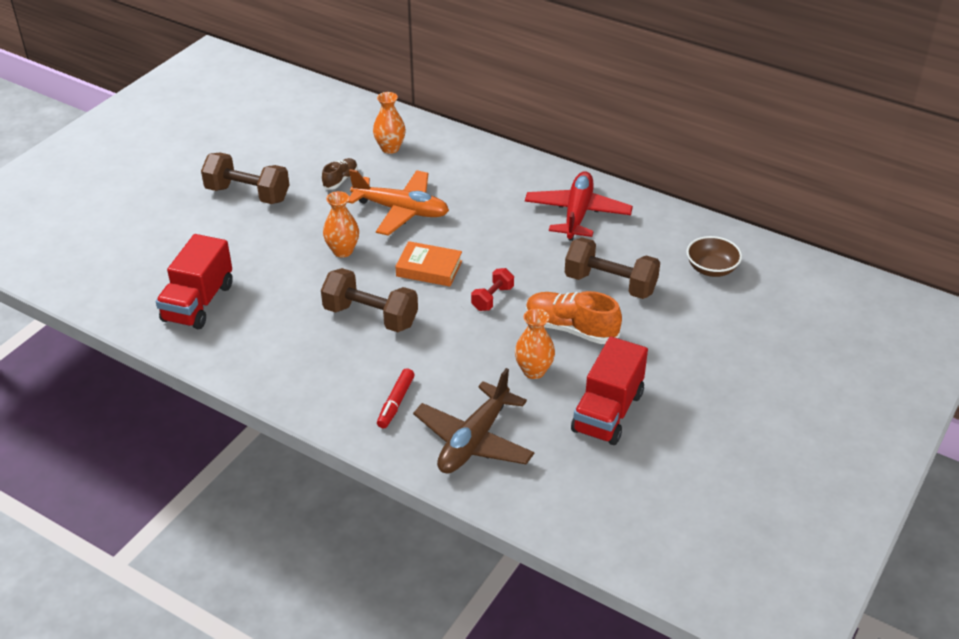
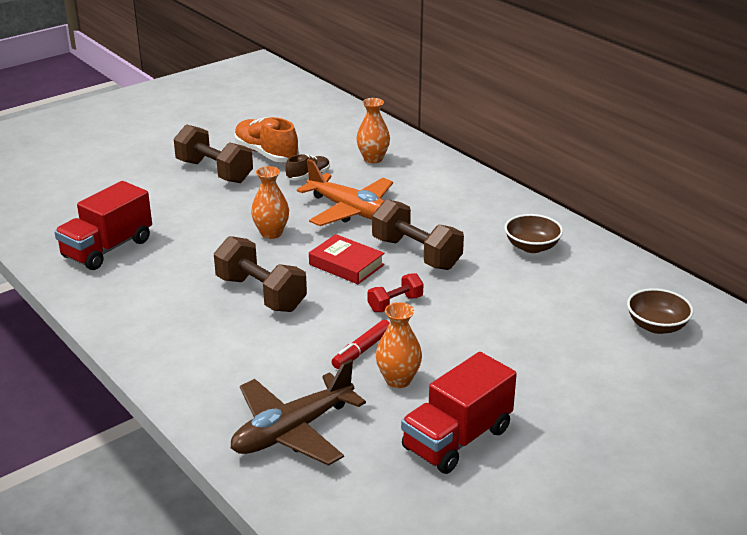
camera: 20 degrees right, 10 degrees down
red marker [377,368,415,428] -> red marker moved to [332,320,390,369]
orange book [395,241,462,287] -> red book [309,234,384,284]
red plane [525,171,633,241] -> brown bowl [504,214,563,253]
orange shoe [526,291,622,344] -> orange shoe moved to [234,117,299,162]
brown dumbbell [565,237,660,299] -> brown dumbbell moved to [372,199,464,270]

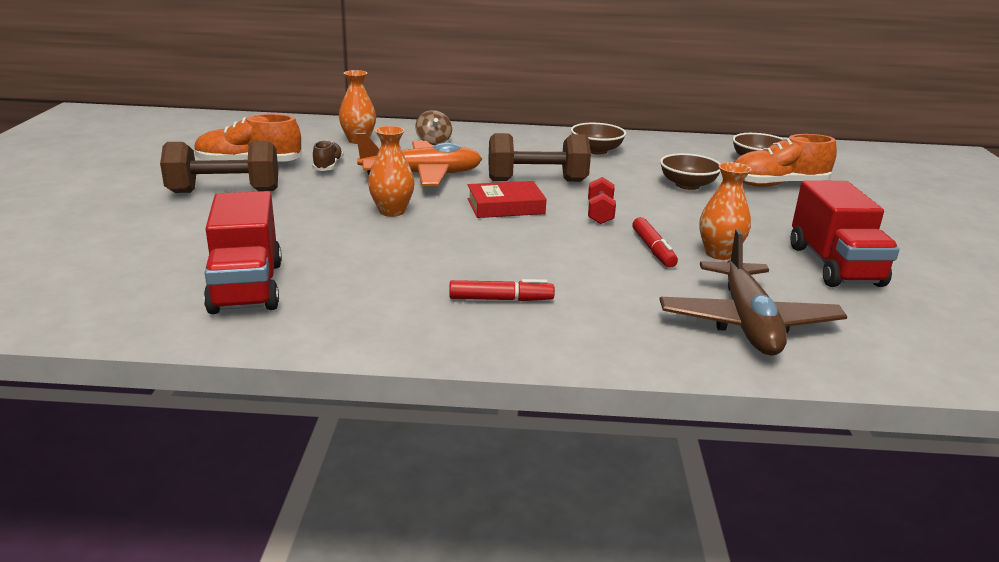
camera: 50 degrees left, 5 degrees down
brown dumbbell [214,236,307,312] -> none
none -> brown spinning top [415,110,452,145]
none -> red marker [449,279,555,301]
none -> brown bowl [660,153,721,190]
none -> orange shoe [734,134,837,187]

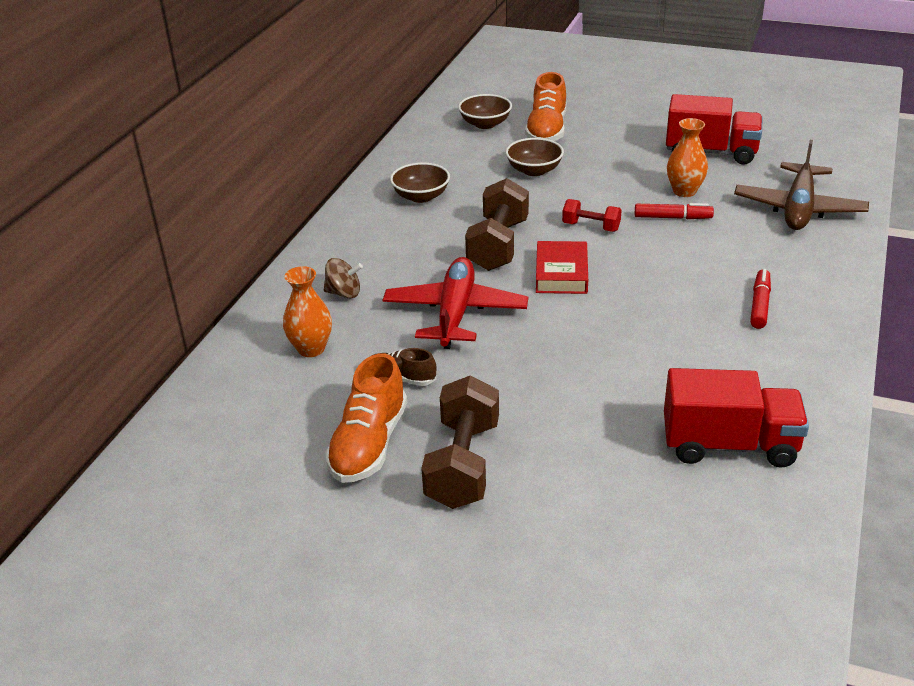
camera: 70 degrees left, 10 degrees up
orange plane [356,133,482,186] -> red plane [383,257,528,349]
orange vase [368,126,415,217] -> none
brown plane [660,229,848,356] -> brown plane turned 90 degrees clockwise [734,140,869,230]

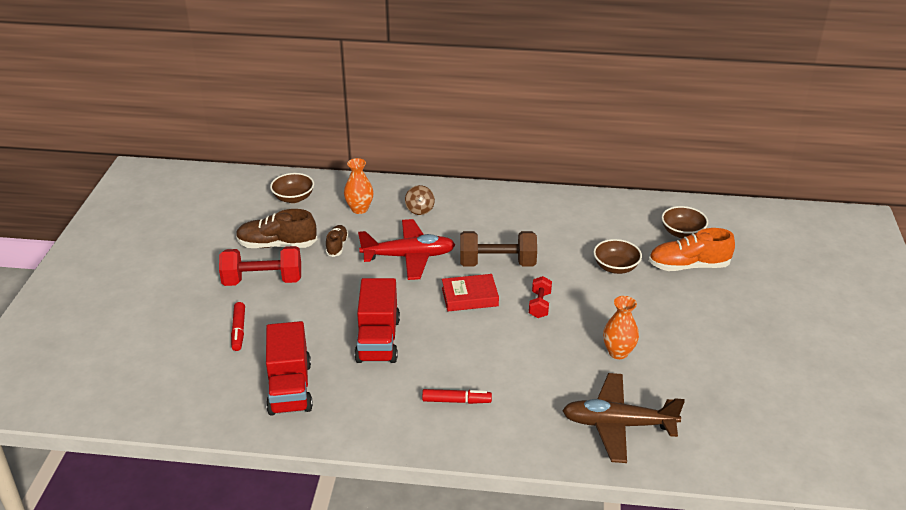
camera: 75 degrees right, 0 degrees up
orange shoe [325,353,407,483] -> brown shoe [236,209,317,248]
brown bowl [390,162,450,203] -> brown bowl moved to [270,173,314,203]
brown dumbbell [421,375,499,509] -> red dumbbell [219,246,301,286]
red marker [635,203,714,219] -> red marker moved to [231,302,245,351]
red truck [666,94,763,165] -> red truck moved to [355,278,400,363]

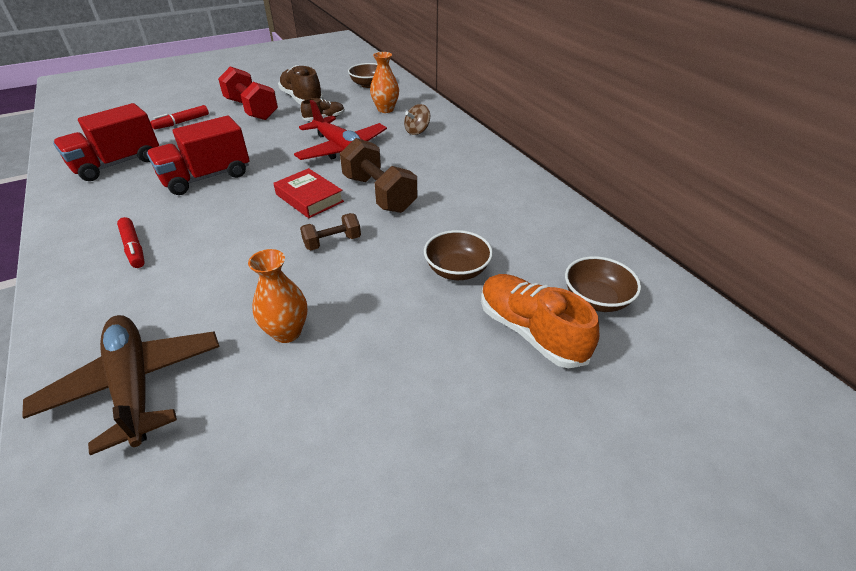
camera: 55 degrees right, 5 degrees up
red dumbbell [529,276,552,318] -> brown dumbbell [300,213,361,251]

